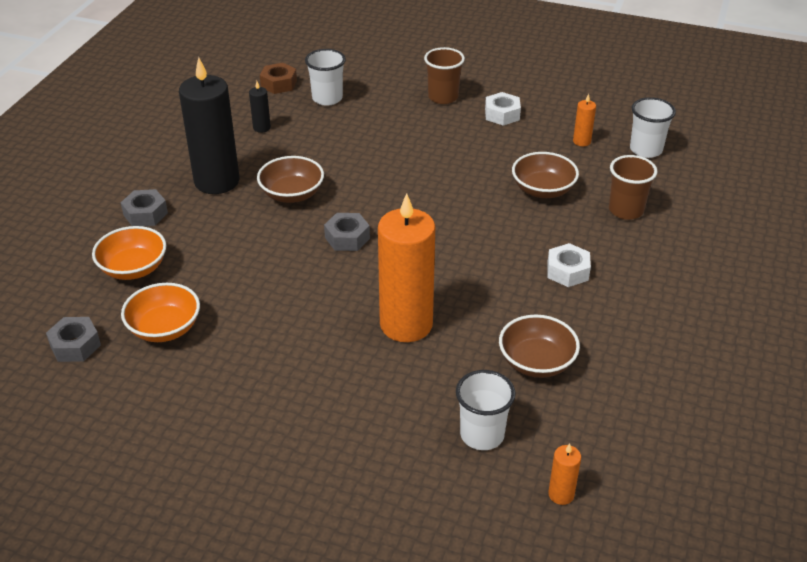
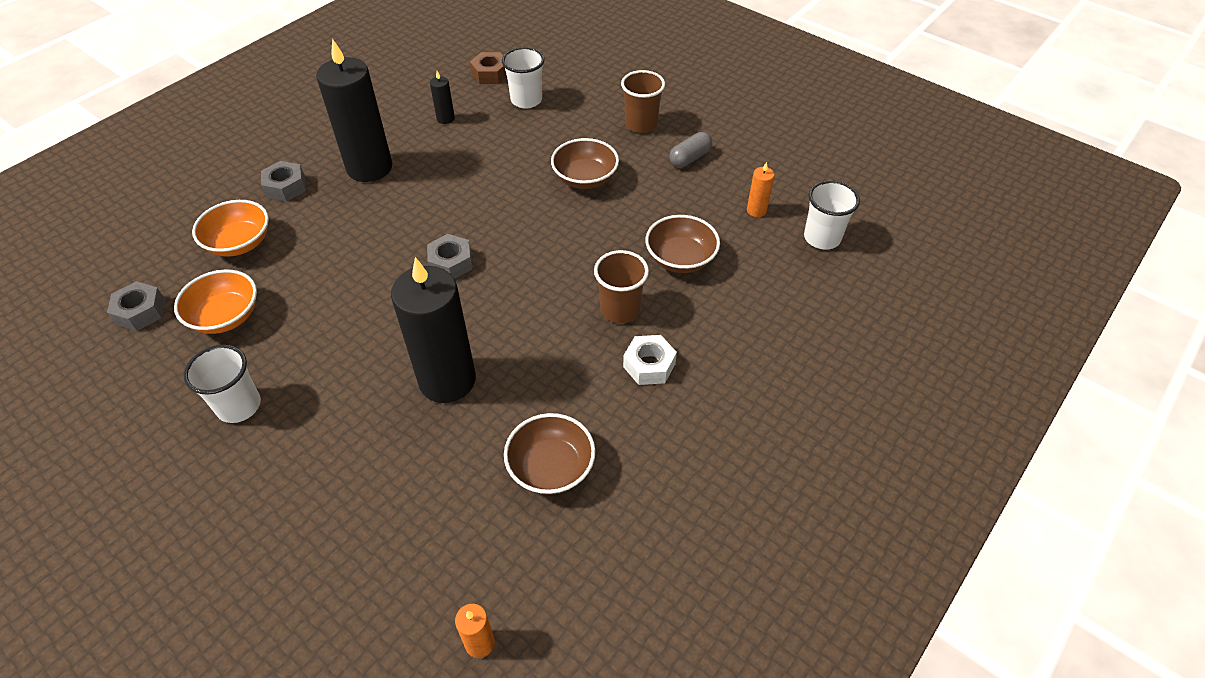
camera: 20 degrees right, 10 degrees up
brown bowl [257,156,324,203] -> brown bowl moved to [551,138,619,189]
orange candle [378,193,435,342] -> black candle [391,257,476,403]
white cup [456,370,516,450] -> white cup moved to [184,345,261,423]
white nut [485,92,521,126] -> grey capsule [670,132,712,168]
brown cup [609,155,657,220] -> brown cup moved to [594,250,649,323]

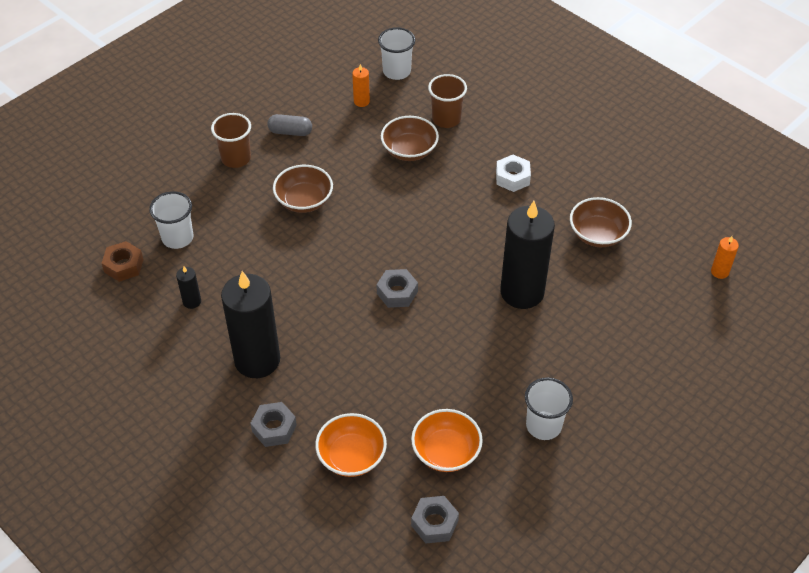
camera: 85 degrees left, 0 degrees up
brown cup [594,250,649,323] -> brown cup moved to [428,74,467,128]
grey capsule [670,132,712,168] -> grey capsule turned 45 degrees counterclockwise [267,114,312,136]

